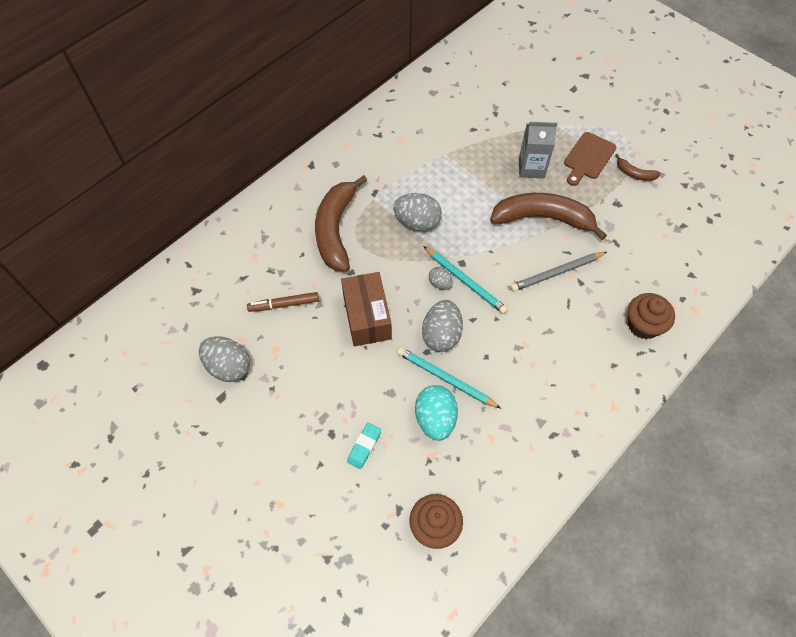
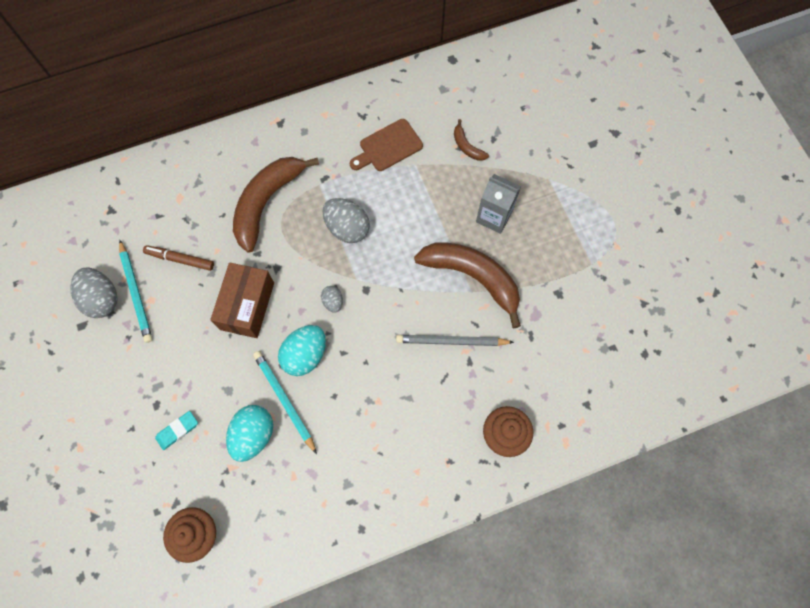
camera: 25 degrees right, 10 degrees up
grey egg [422,300,463,352] -> turquoise egg [278,325,326,376]
turquoise pencil [423,246,508,314] -> turquoise pencil moved to [119,240,153,343]
brown cutting board [564,132,617,186] -> brown cutting board moved to [350,119,423,171]
brown banana [615,154,661,181] -> brown banana moved to [454,119,489,161]

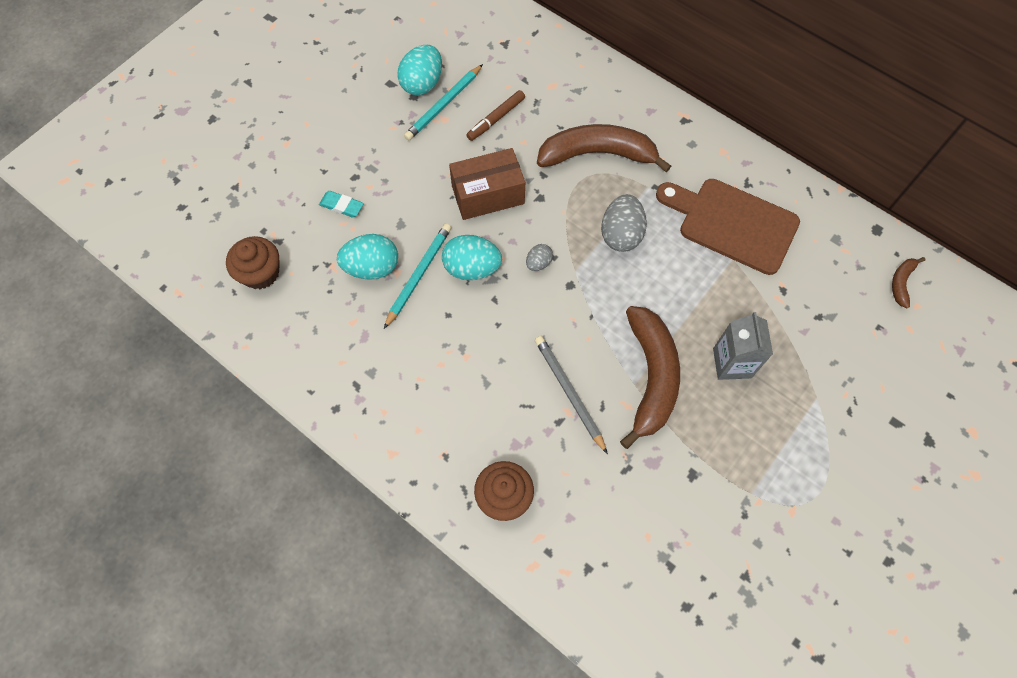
camera: 60 degrees right, 5 degrees down
grey egg [70,268,118,318] -> turquoise egg [397,45,442,95]
brown marker [143,245,214,271] -> brown marker turned 120 degrees counterclockwise [467,90,525,141]
brown cutting board [350,119,423,171] -> brown cutting board [656,179,800,275], size x1.62
brown banana [454,119,489,161] -> brown banana moved to [892,257,925,308]

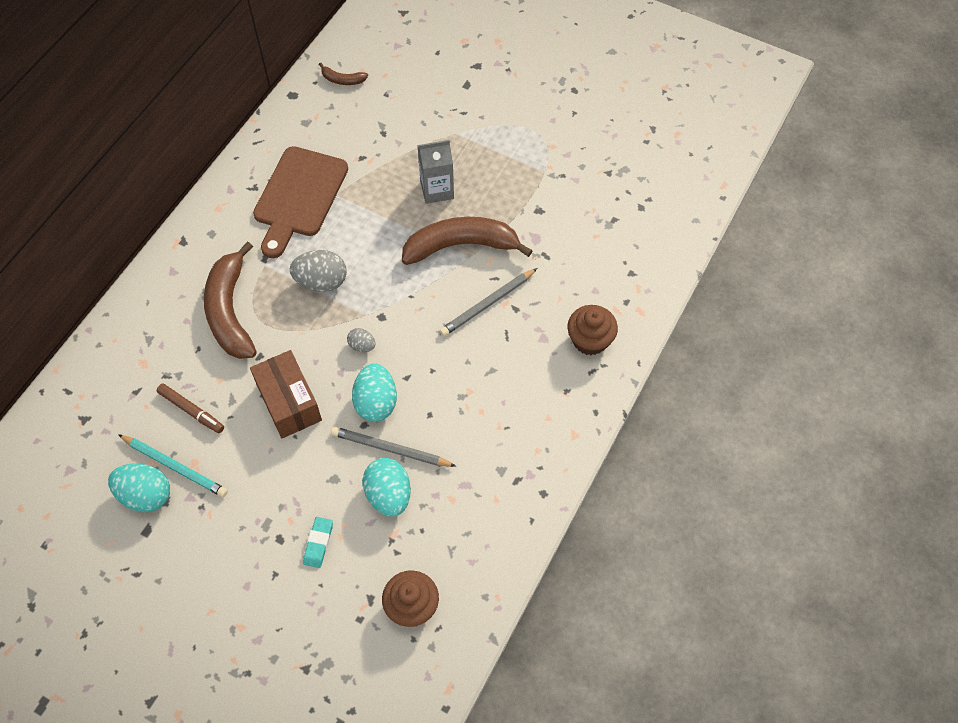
camera: 100 degrees left, 5 degrees down
turquoise pencil [384,223,452,329] -> grey pencil [331,427,456,467]

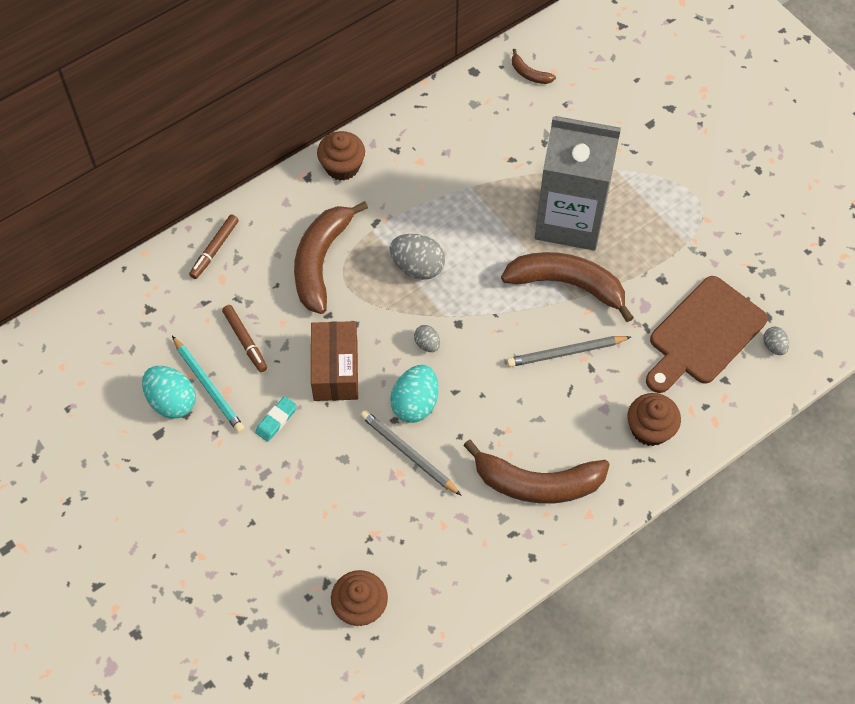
camera: 25 degrees right, 0 degrees up
brown cutting board [253,146,348,258] -> brown cutting board moved to [646,276,767,393]
turquoise eraser [303,517,333,568] -> turquoise eraser moved to [255,396,297,442]
turquoise egg [362,458,411,517] -> none
grey carton [417,140,454,204] -> grey carton [535,116,621,251], size x2.01
none -> brown marker [189,215,239,279]
none -> brown cupcake [317,131,365,181]
none -> brown banana [463,440,610,504]
none -> grey egg [763,327,789,355]

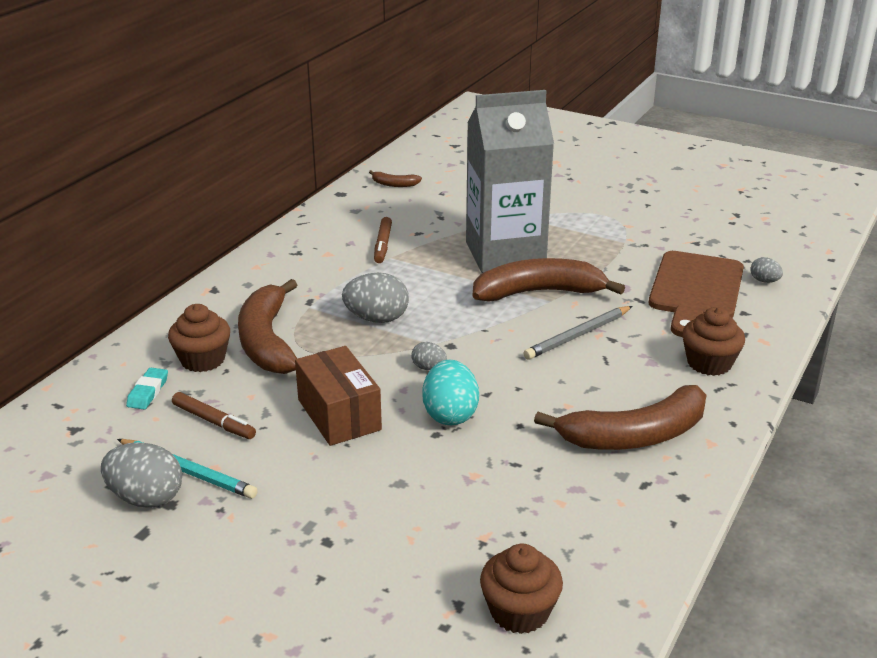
camera: 25 degrees left, 30 degrees down
turquoise egg [142,366,196,419] -> grey egg [101,442,182,508]
brown marker [189,215,239,279] -> brown marker moved to [374,217,392,263]
turquoise eraser [255,396,297,442] -> turquoise eraser moved to [126,368,168,409]
brown cupcake [317,131,365,181] -> brown cupcake moved to [168,304,230,372]
grey pencil [360,410,462,496] -> none

